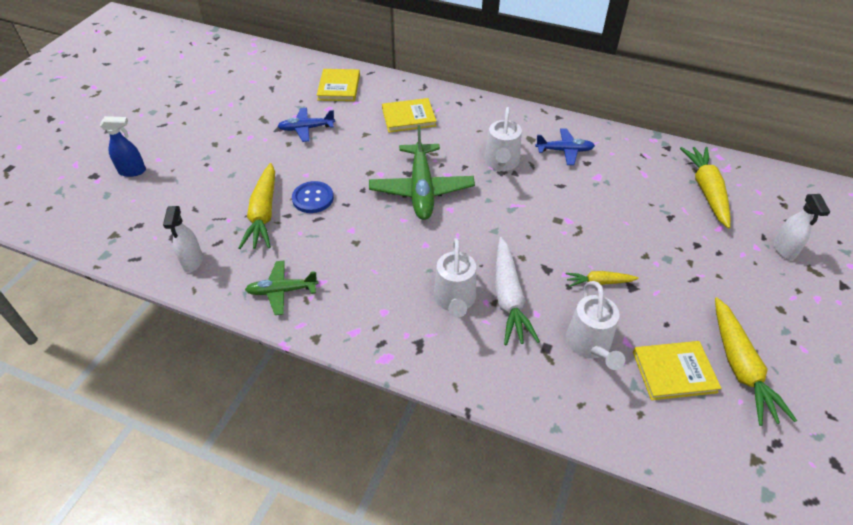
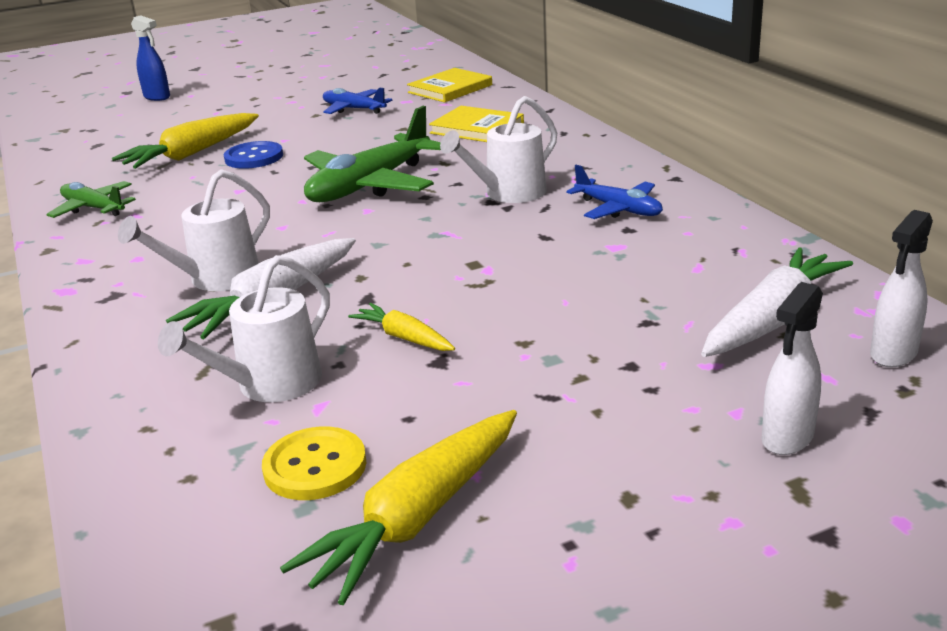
camera: 45 degrees right, 20 degrees down
white spray bottle [163,206,203,272] -> white spray bottle moved to [870,210,933,367]
yellow book [633,341,722,400] -> yellow button [262,427,366,500]
yellow carrot [680,147,730,228] -> white carrot [701,247,853,357]

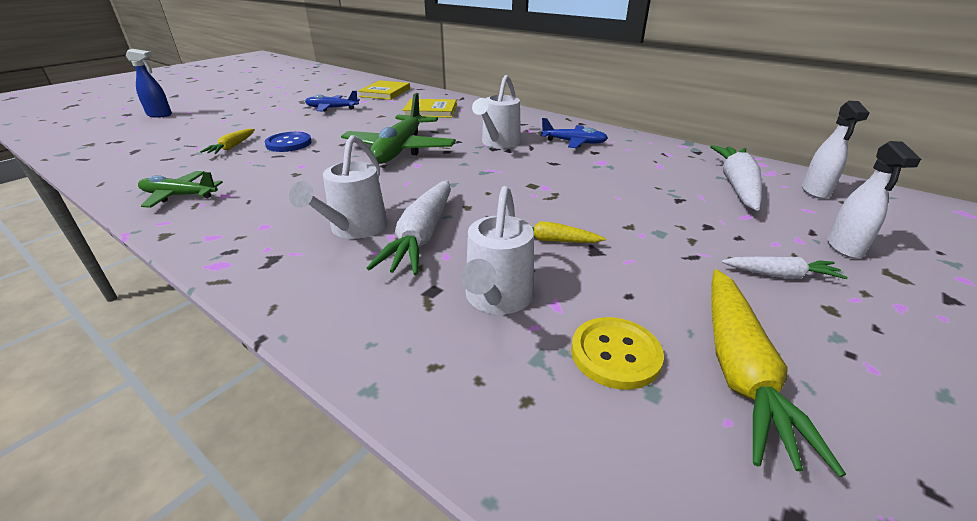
camera: 30 degrees left, 5 degrees up
yellow carrot [112,113,259,169] -> yellow carrot [200,129,255,154], size x0.55
none -> white carrot [722,257,848,279]

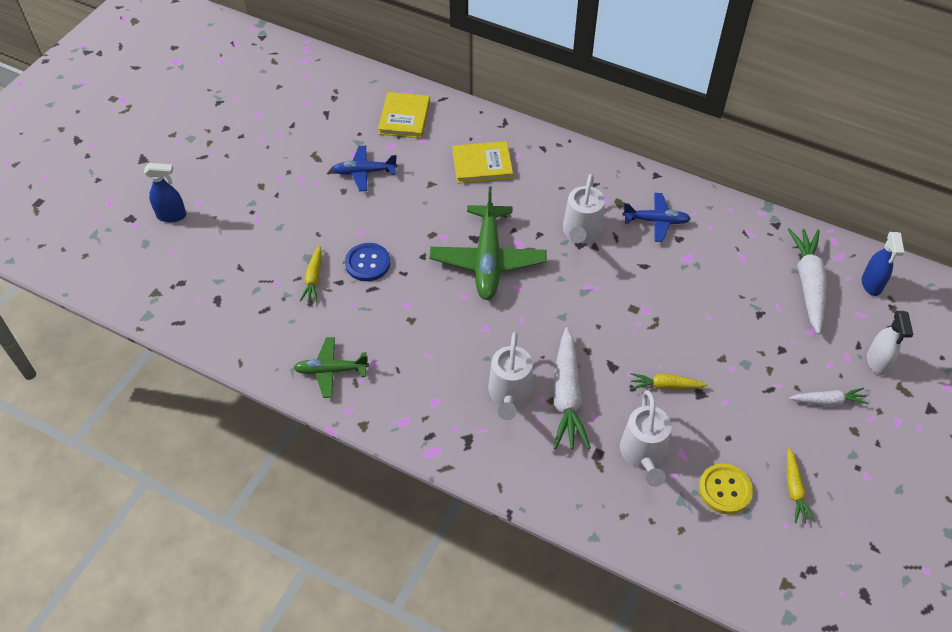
camera: 10 degrees left, 20 degrees up
yellow carrot [711,269,846,477] -> yellow carrot [787,448,815,523], size x0.55
white spray bottle [802,101,870,199] -> blue spray bottle [862,232,904,296]

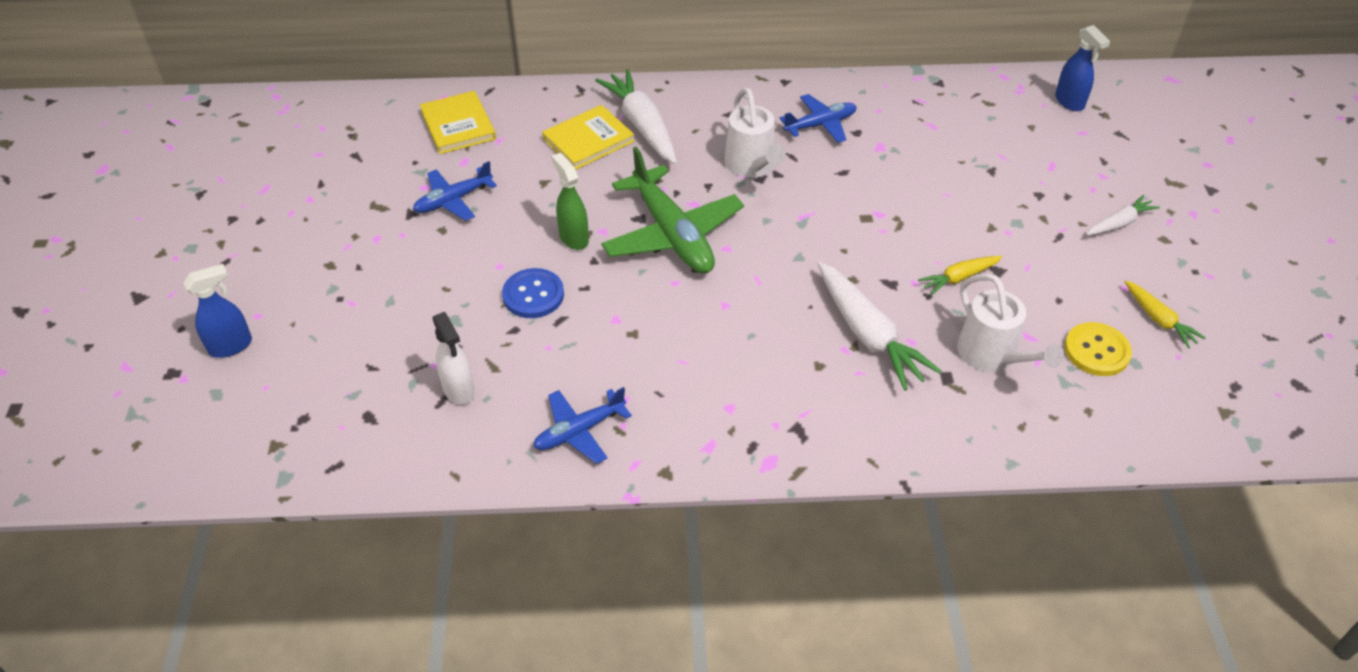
camera: 30 degrees left, 5 degrees down
green plane [293,337,369,398] -> blue plane [533,387,632,464]
yellow carrot [300,245,322,302] -> none
white watering can [488,332,533,420] -> none
white carrot [788,228,827,334] -> white carrot moved to [595,69,677,164]
white spray bottle [867,311,913,375] -> white spray bottle moved to [432,312,475,405]
none -> green spray bottle [552,153,589,250]

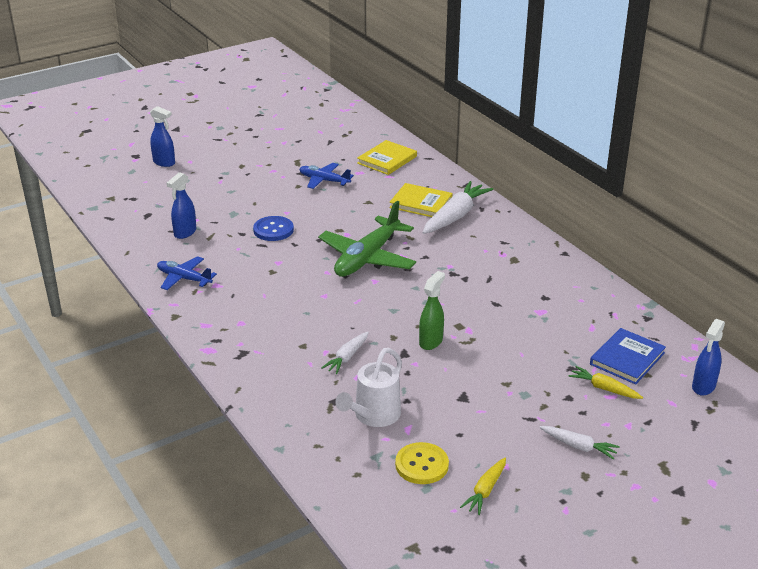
camera: 60 degrees right, 15 degrees down
white spray bottle [432,312,475,405] -> blue spray bottle [167,172,196,239]
green spray bottle [552,153,589,250] -> green spray bottle moved to [419,271,445,350]
white watering can [724,88,786,177] -> none
blue plane [779,94,857,143] -> none
white carrot [817,261,942,391] -> white carrot [321,332,369,374], size x0.55
yellow carrot [918,256,1002,296] -> yellow carrot moved to [568,366,643,399]
none -> blue book [590,328,666,385]

